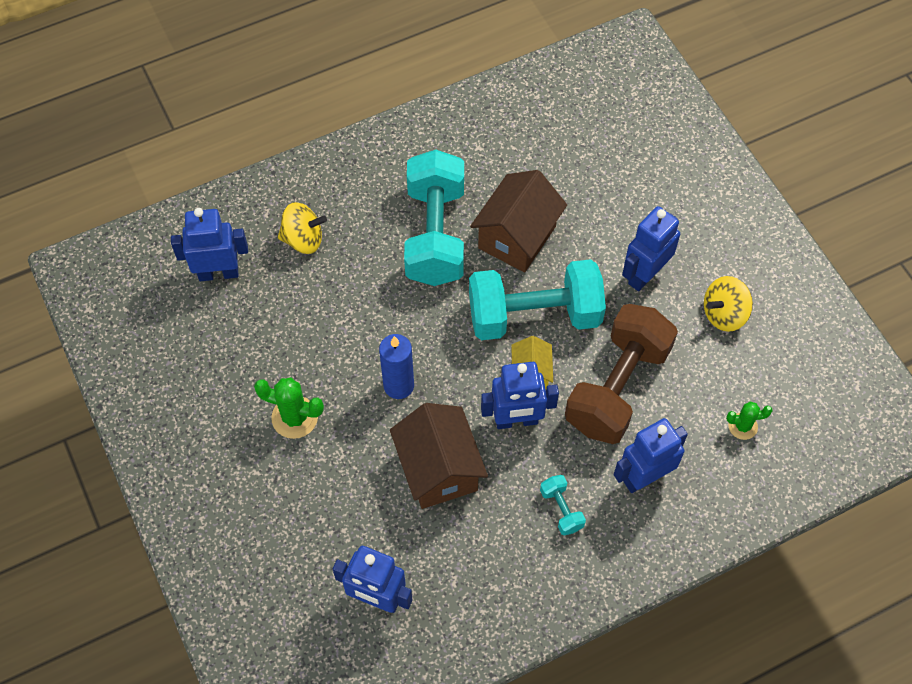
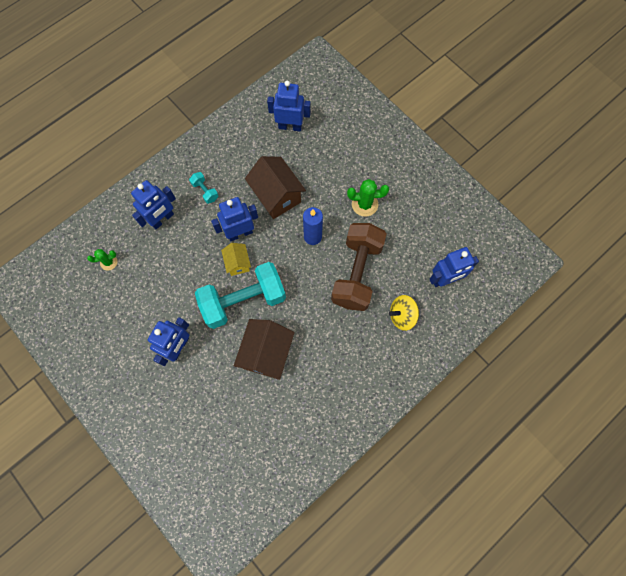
camera: 165 degrees right, 10 degrees up
turquoise dumbbell [404,150,464,286] -> none
brown dumbbell [565,304,678,444] -> brown dumbbell moved to [331,223,386,311]
yellow spinning top [704,276,753,332] -> none

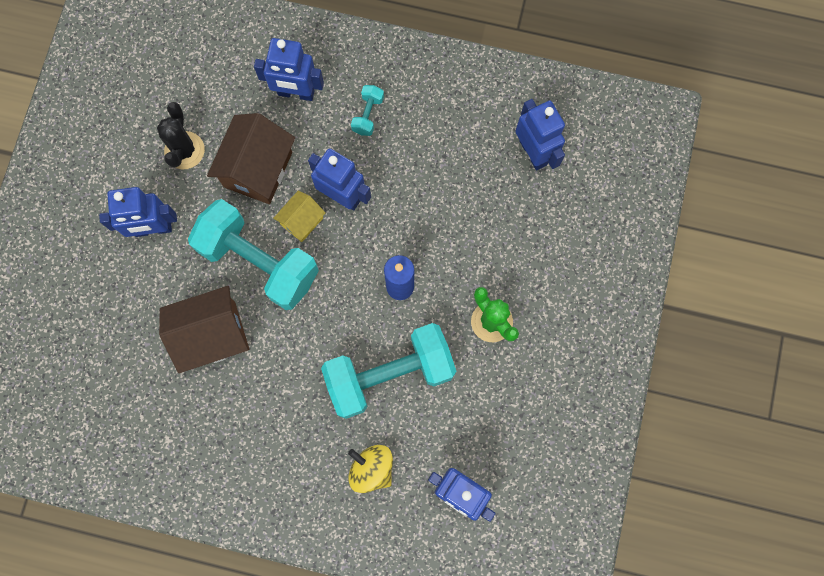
camera: 55 degrees right, 5 degrees up
green cactus [87,249,118,271] -> none
brown house [245,156,306,219] -> brown house moved to [207,113,295,204]
brown dumbbell [331,223,386,311] -> turquoise dumbbell [321,323,456,419]
none -> black cactus [157,102,205,169]

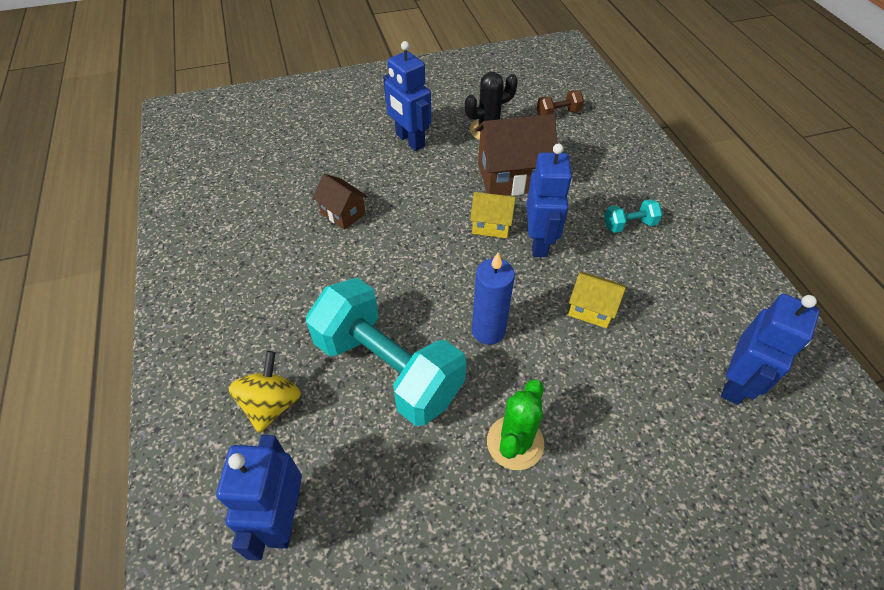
camera: 60 degrees right, 25 degrees down
brown house [159,286,249,373] -> brown house [312,174,368,230], size x0.55
turquoise dumbbell [188,199,319,310] -> none
blue robot [254,38,324,101] -> none
none -> brown dumbbell [537,90,584,115]
none -> yellow house [568,271,626,328]

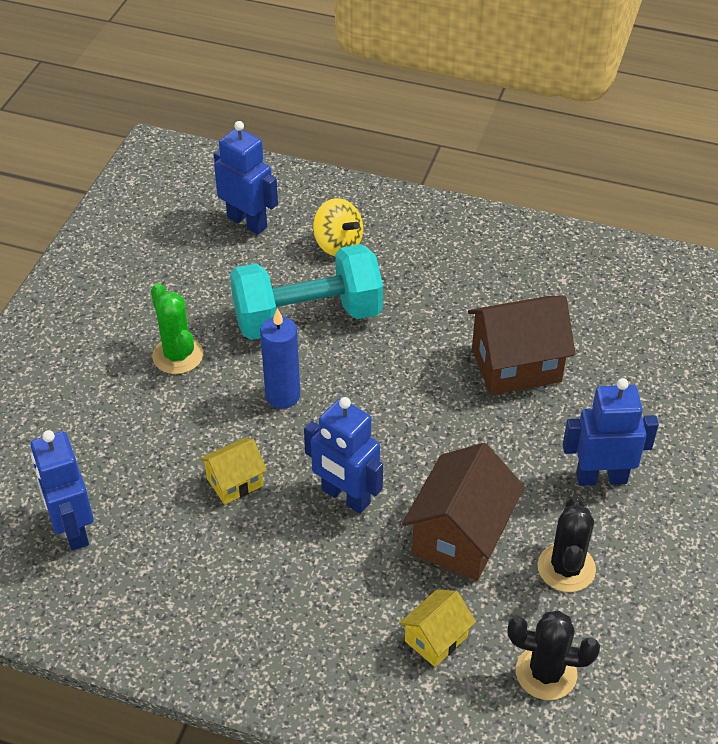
camera: 125 degrees right, 5 degrees down
brown house [312,174,368,230] -> brown house [468,295,575,395], size x1.81
yellow house [470,192,516,238] -> yellow house moved to [399,589,476,667]
brown dumbbell [537,90,584,115] -> black cactus [508,610,600,700]
turquoise dumbbell [604,199,663,233] -> none

